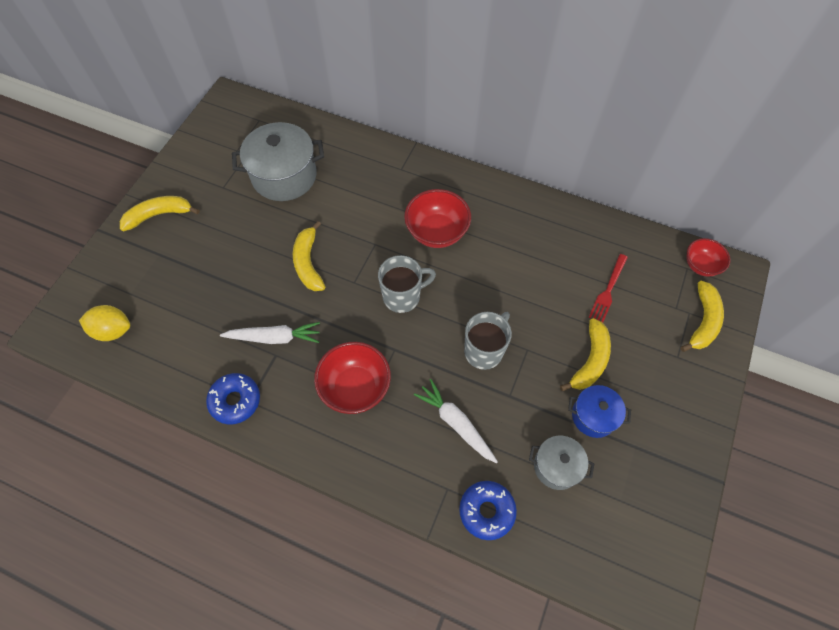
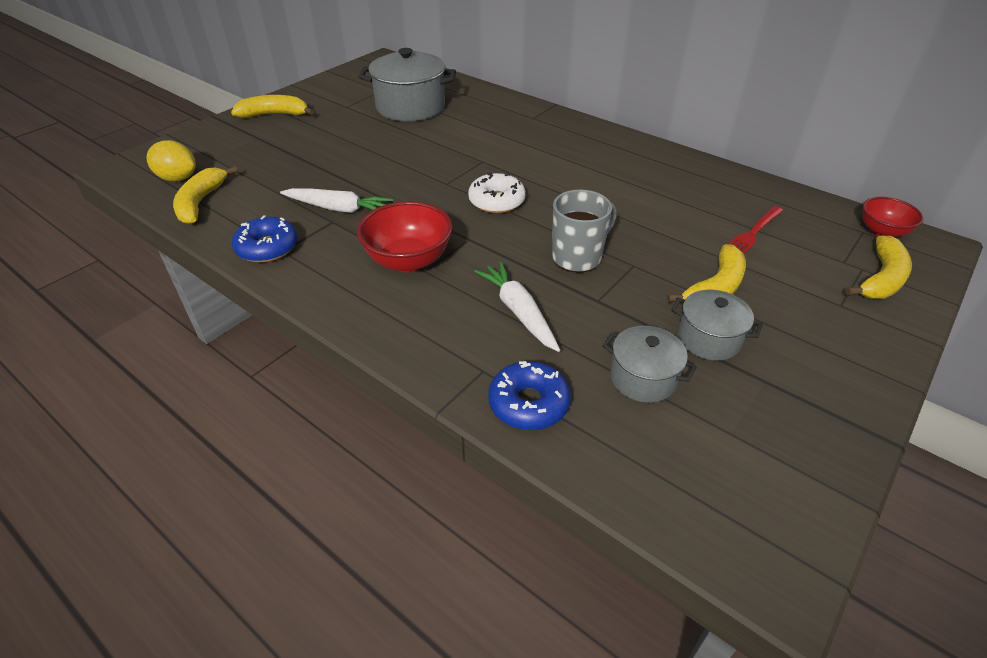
camera: 15 degrees right, 20 degrees down
yellow banana [293,221,325,291] -> yellow banana moved to [173,166,238,224]
grey mug [378,255,436,313] -> white donut [468,173,526,213]
red bowl [404,189,471,248] -> none
blue pot [568,385,631,438] -> grey pot [672,290,763,361]

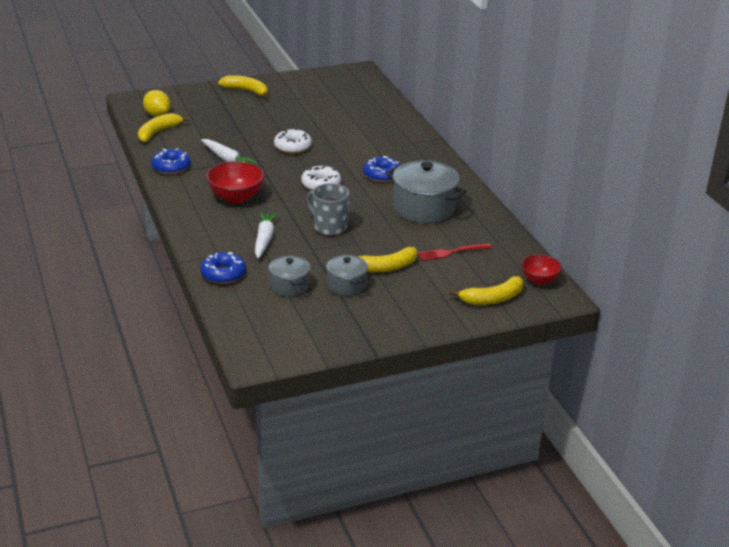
camera: 30 degrees right, 10 degrees down
grey pot [358,48,456,121] -> grey pot moved to [386,160,467,223]
grey mug [552,190,617,273] -> grey mug turned 135 degrees counterclockwise [306,183,350,236]
none -> white donut [274,129,312,154]
none -> blue donut [363,156,401,182]

